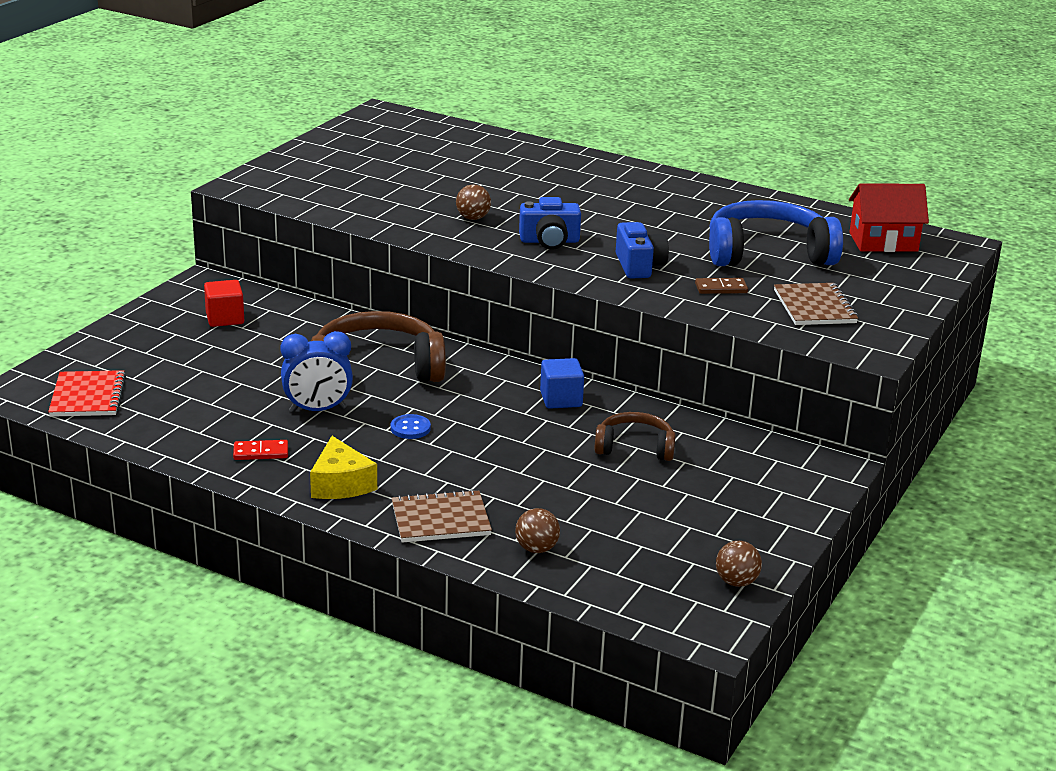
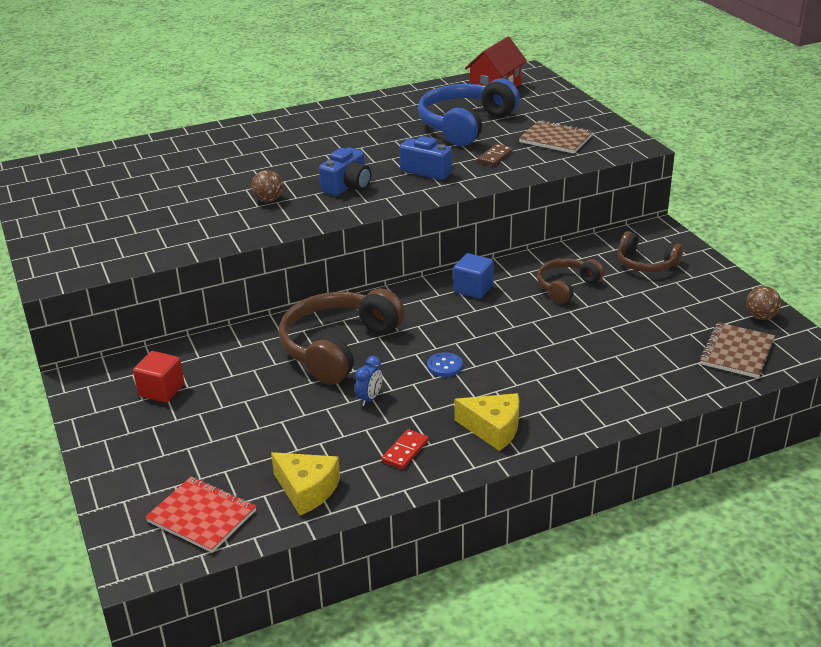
camera: 50 degrees left, 5 degrees up
blue clock [281,331,353,413] -> blue clock [355,356,383,406], size x0.56
brown notebook [392,489,492,543] -> brown notebook moved to [699,322,775,379]
brown ball [515,508,560,553] -> none
none -> yellow cheese [271,452,340,516]
none -> brown headphones [618,231,683,272]

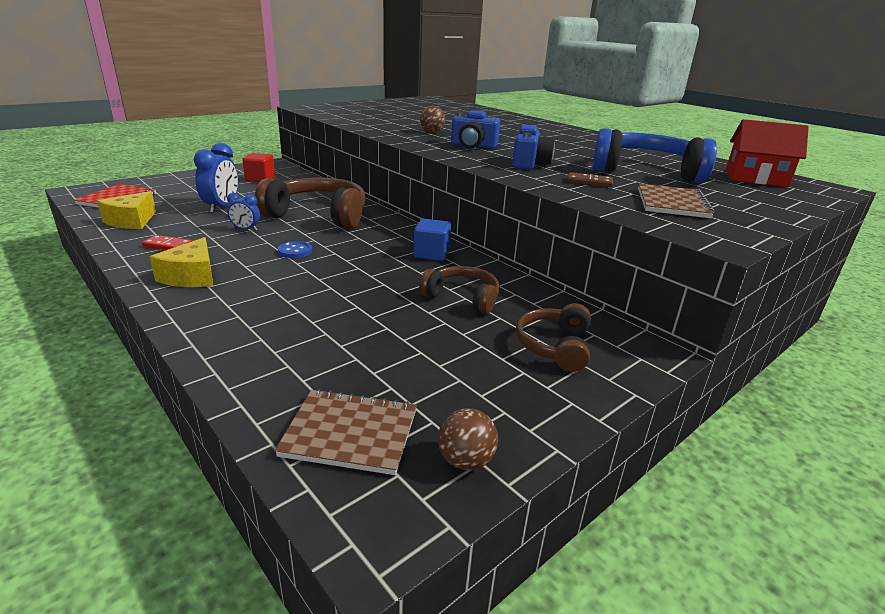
camera: 70 degrees right, 5 degrees down
none -> blue clock [194,143,238,213]

